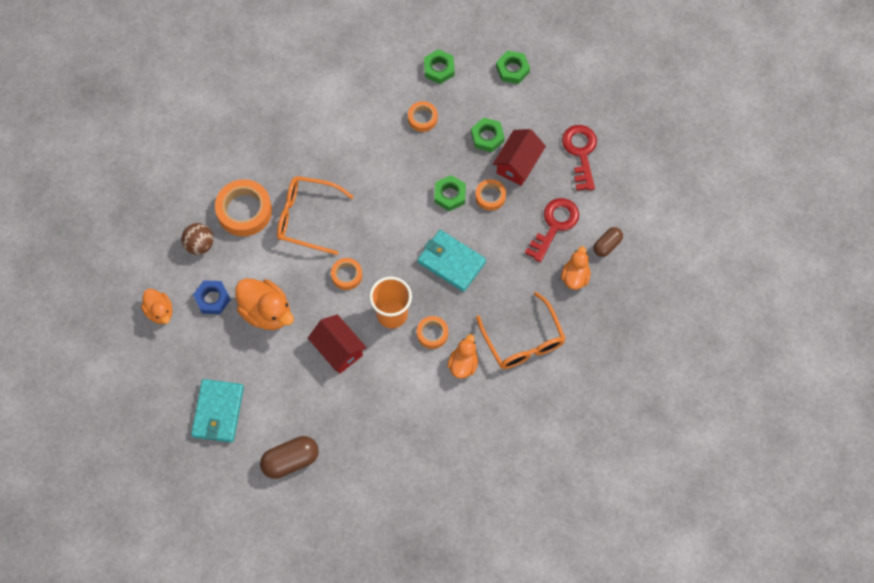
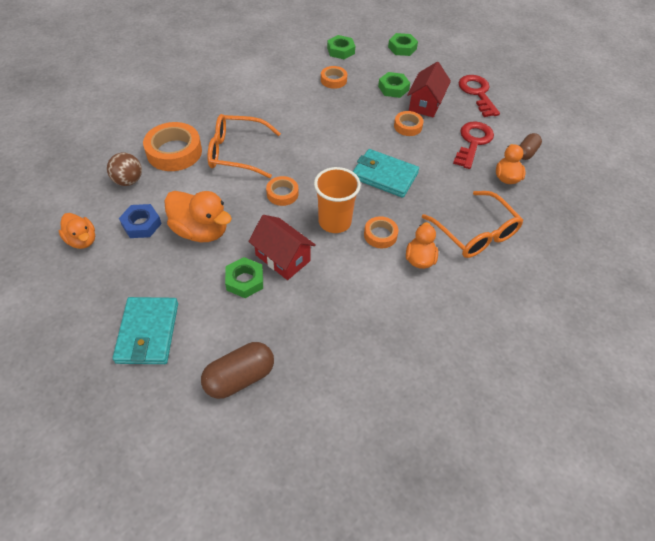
camera: 10 degrees left, 15 degrees down
green nut [434,175,466,211] -> green nut moved to [225,257,263,298]

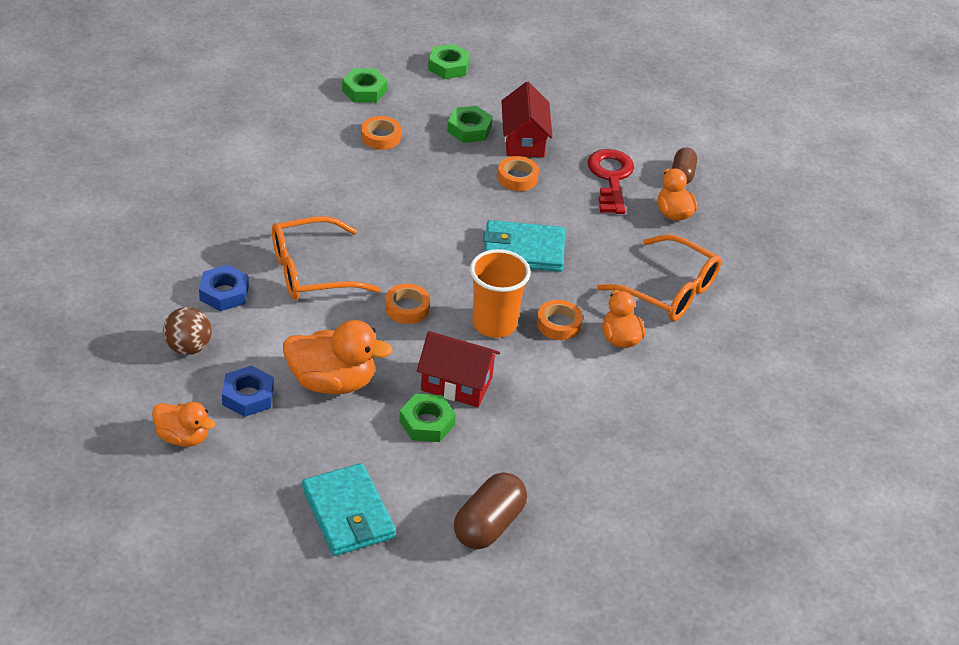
camera: 25 degrees left, 10 degrees down
orange tape [143,122,202,171] -> blue nut [199,265,249,311]
red key [458,75,500,117] -> none

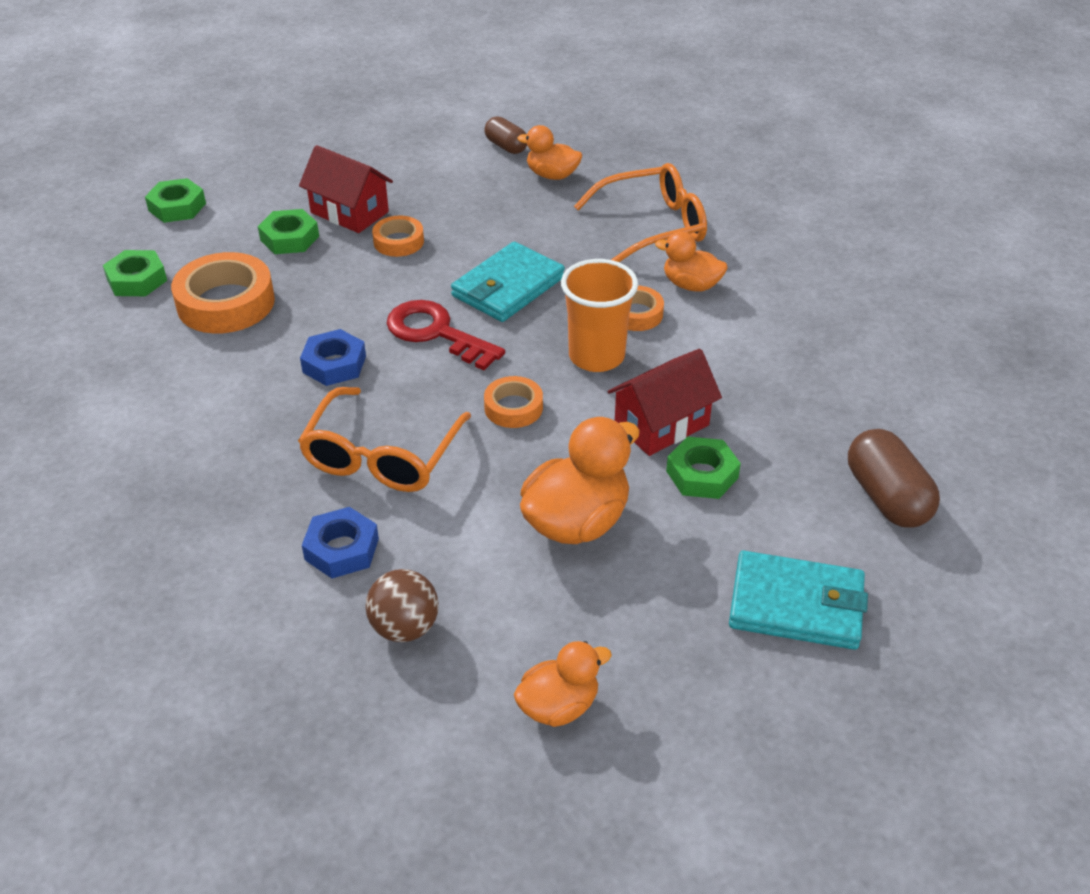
camera: 50 degrees left, 0 degrees up
blue nut [222,366,274,417] -> blue nut moved to [300,329,366,386]
orange tape [361,116,401,150] -> orange tape [171,252,275,334], size x1.81
red key [587,149,634,214] -> red key moved to [386,300,505,370]

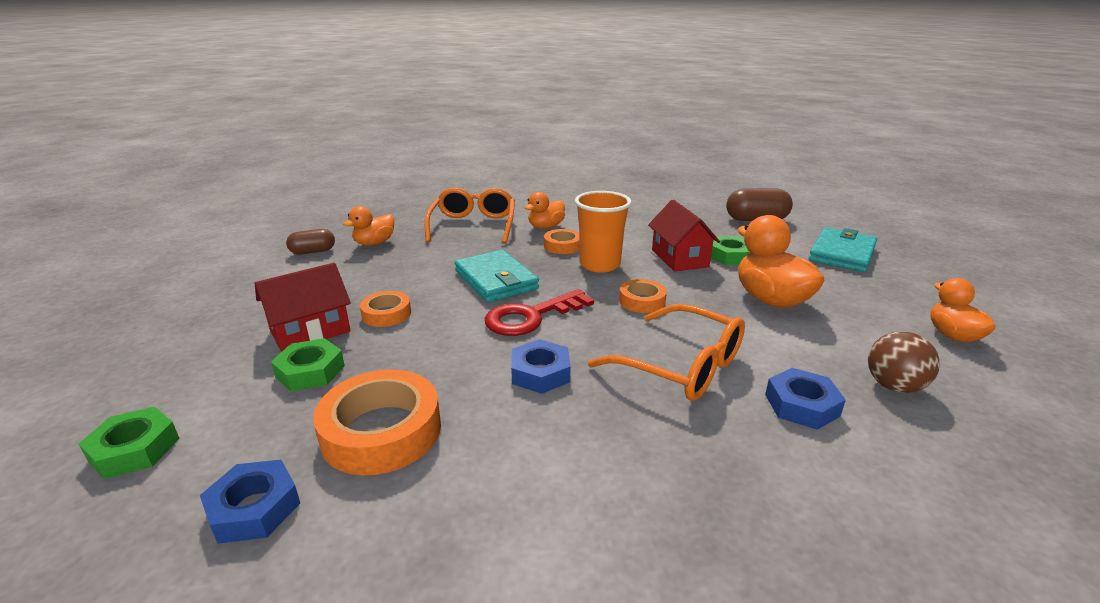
camera: 70 degrees left, 15 degrees down
green nut [103,250,167,296] -> blue nut [200,460,300,544]

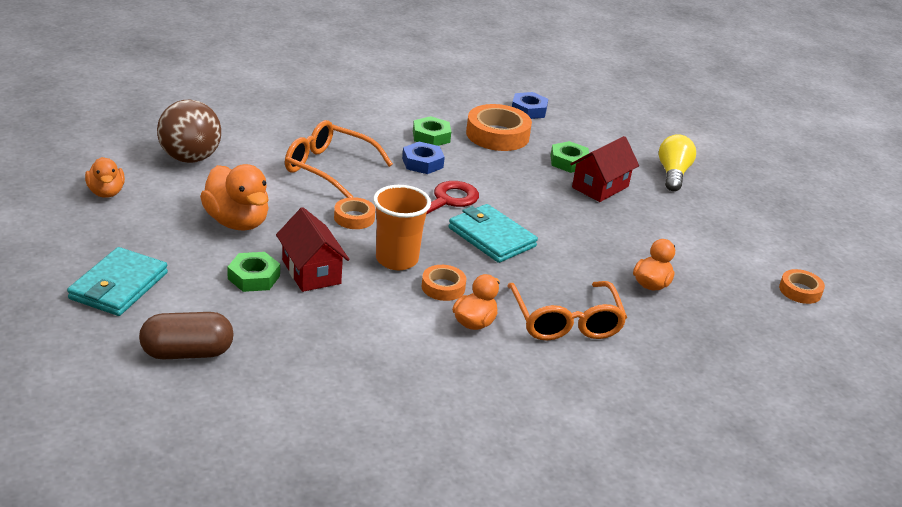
camera: 165 degrees right, 5 degrees up
green nut [79,407,180,479] -> green nut moved to [413,116,451,146]
brown capsule [286,229,335,255] -> none
orange tape [360,291,411,327] -> orange tape moved to [779,269,825,304]
blue nut [765,368,846,430] -> none
brown ball [868,331,940,393] -> brown ball [157,100,221,163], size x1.57
none -> yellow light bulb [659,134,696,191]

